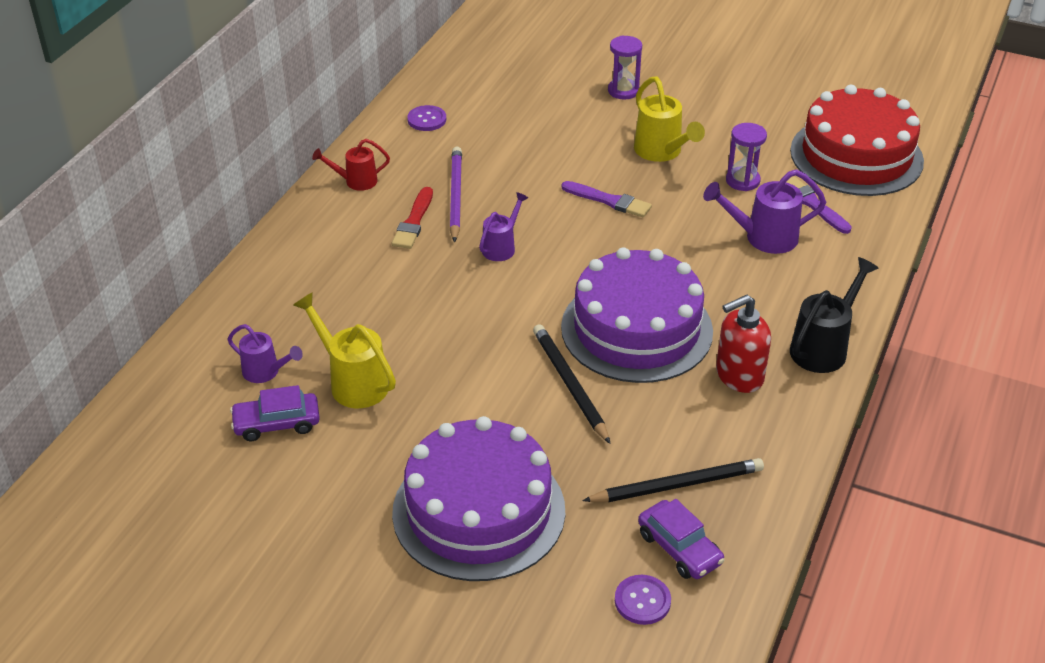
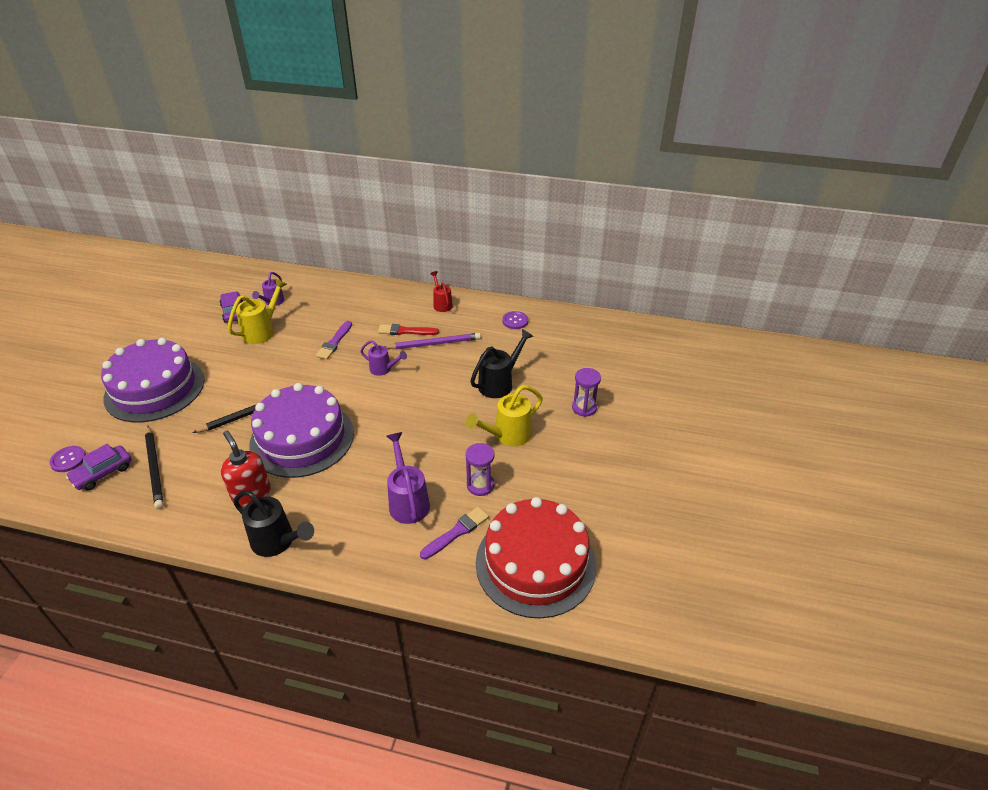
camera: 80 degrees right, 0 degrees up
purple brush [561,181,652,217] -> purple brush moved to [316,321,352,360]
none -> black watering can [470,329,534,398]

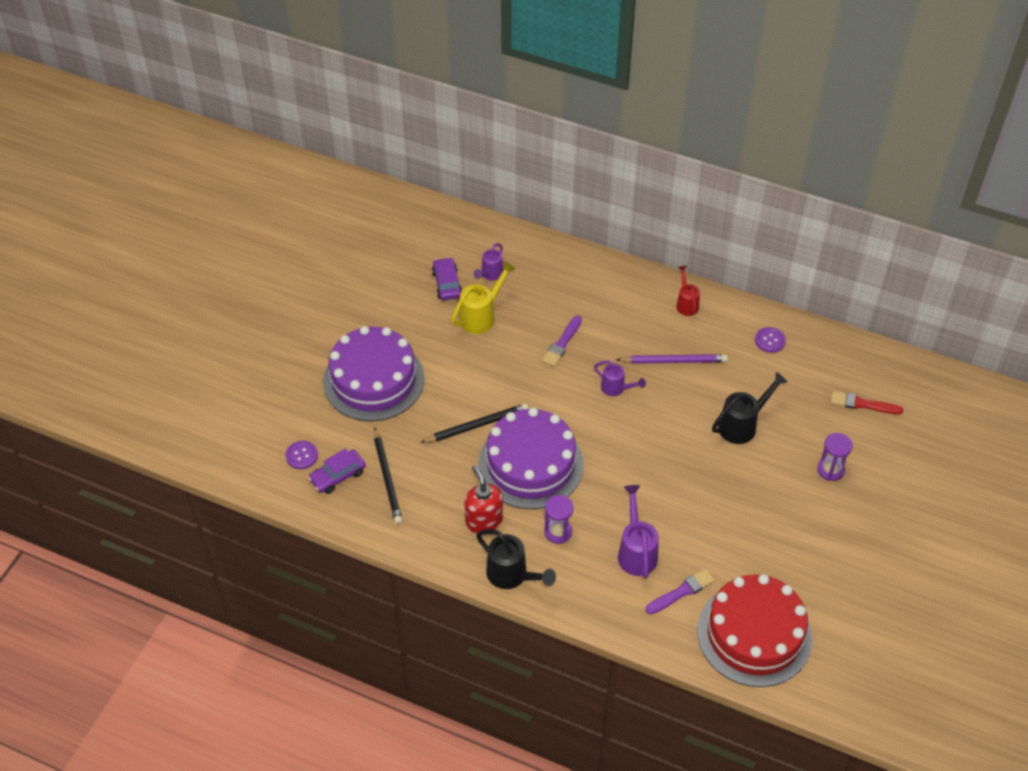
camera: 10 degrees right, 10 degrees up
red brush [378,324,439,335] -> red brush moved to [830,391,903,414]
purple hourglass [465,443,495,496] -> purple hourglass moved to [544,495,574,544]
yellow watering can [466,385,543,446] -> none

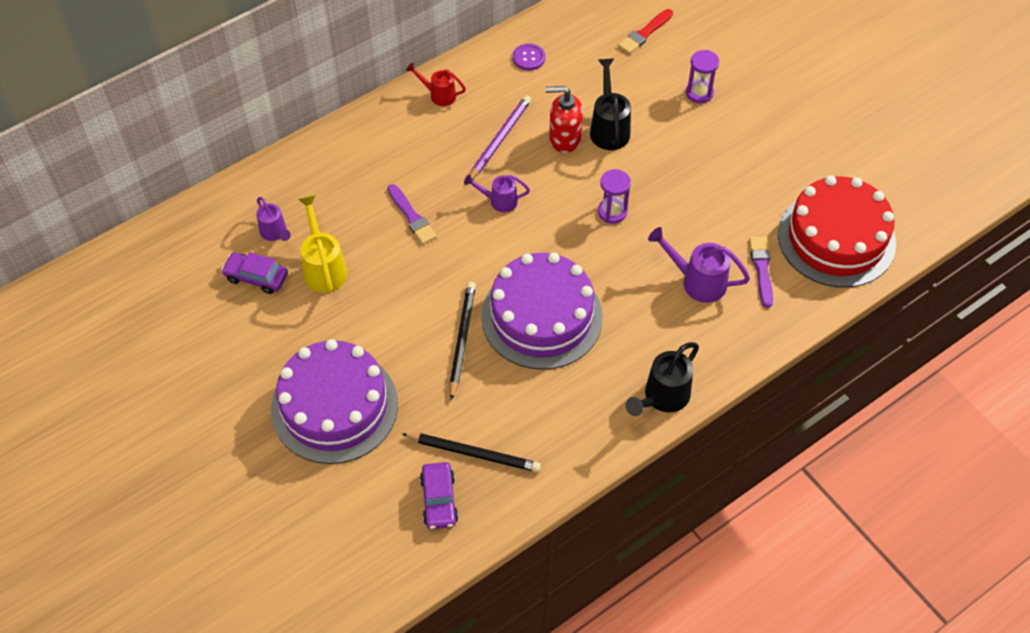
camera: 60 degrees left, 5 degrees up
purple button [286,441,318,469] -> none
red soap dispenser [464,465,503,533] -> red soap dispenser moved to [545,86,583,153]
black watering can [476,529,556,589] -> black watering can turned 150 degrees clockwise [625,342,699,416]
purple hourglass [544,495,574,544] -> purple hourglass moved to [598,169,631,224]
purple watering can [594,361,646,396] -> purple watering can turned 150 degrees counterclockwise [464,175,530,212]

